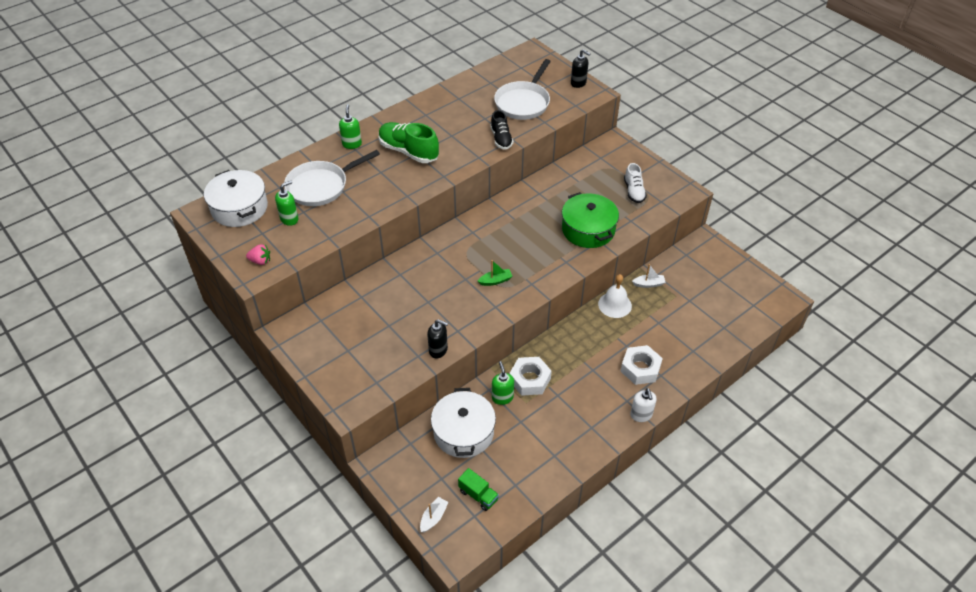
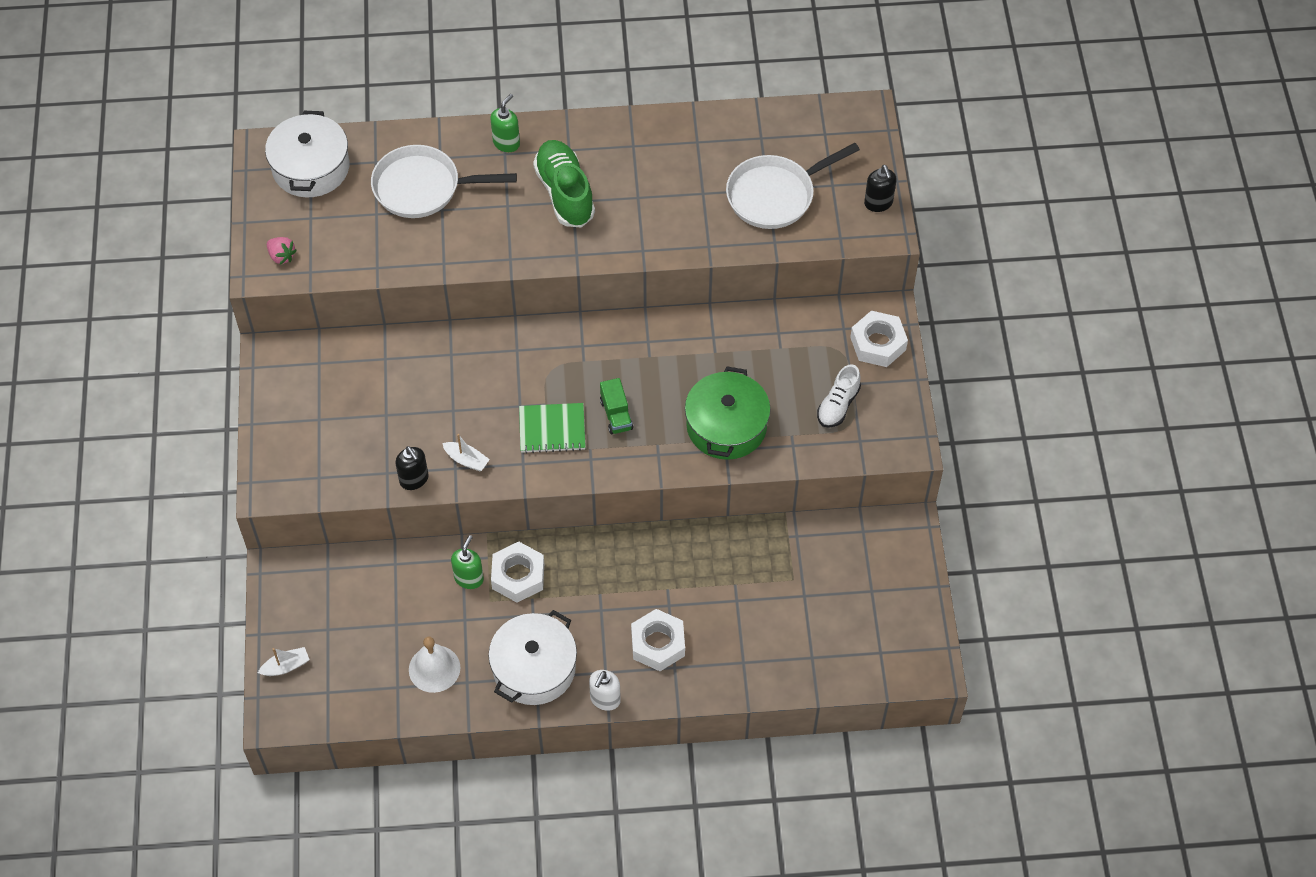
camera: 35 degrees right, 10 degrees up
green soap dispenser [275,181,299,226] -> none
white pot [431,388,496,458] -> white pot moved to [488,610,577,705]
green truck [458,468,499,511] -> green truck moved to [600,378,633,434]
green boat [478,260,512,286] -> green notebook [519,403,586,454]
black shoe [490,110,513,150] -> none
white bell [598,274,632,318] -> white bell moved to [409,637,461,693]
white boat [632,264,666,288] -> white boat moved to [442,434,490,471]
none -> white nut [850,311,908,367]

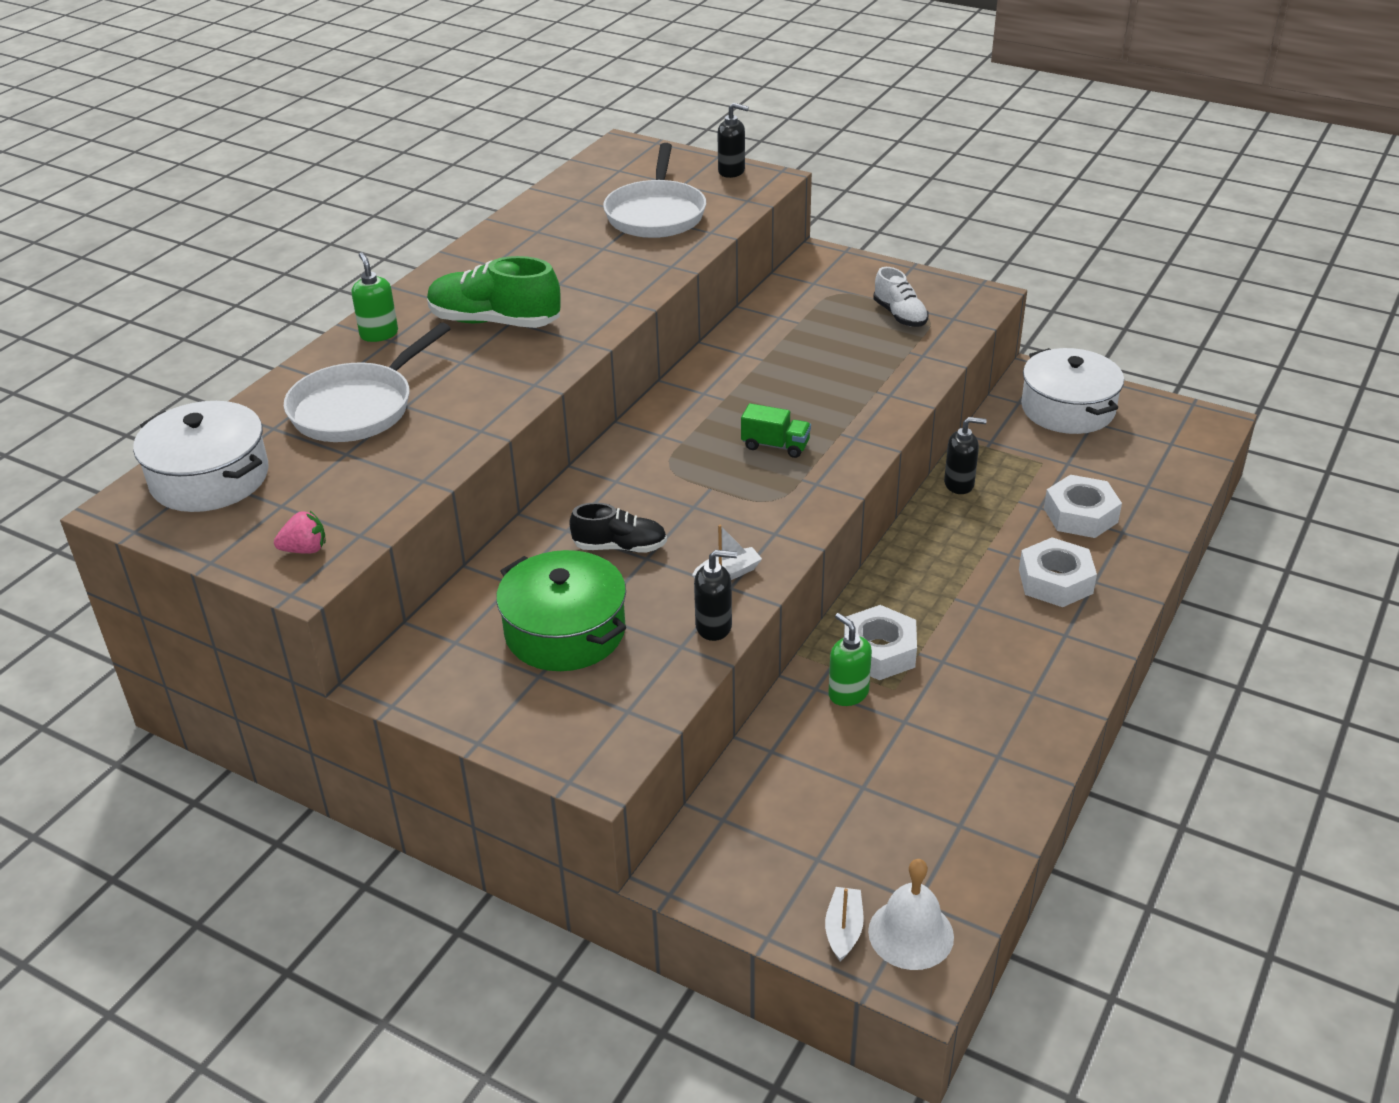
camera: 55 degrees left, 20 degrees down
white bell [409,637,461,693] -> white bell moved to [868,859,954,970]
white pot [488,610,577,705] -> white pot moved to [1021,348,1124,434]
green notebook [519,403,586,454] -> none
white soap dispenser [589,670,621,711] -> none
green pot [685,366,771,460] -> green pot moved to [496,550,626,671]
white nut [850,311,908,367] -> white nut moved to [1044,475,1122,538]
none -> black shoe [569,502,667,553]
none -> black soap dispenser [944,417,987,494]

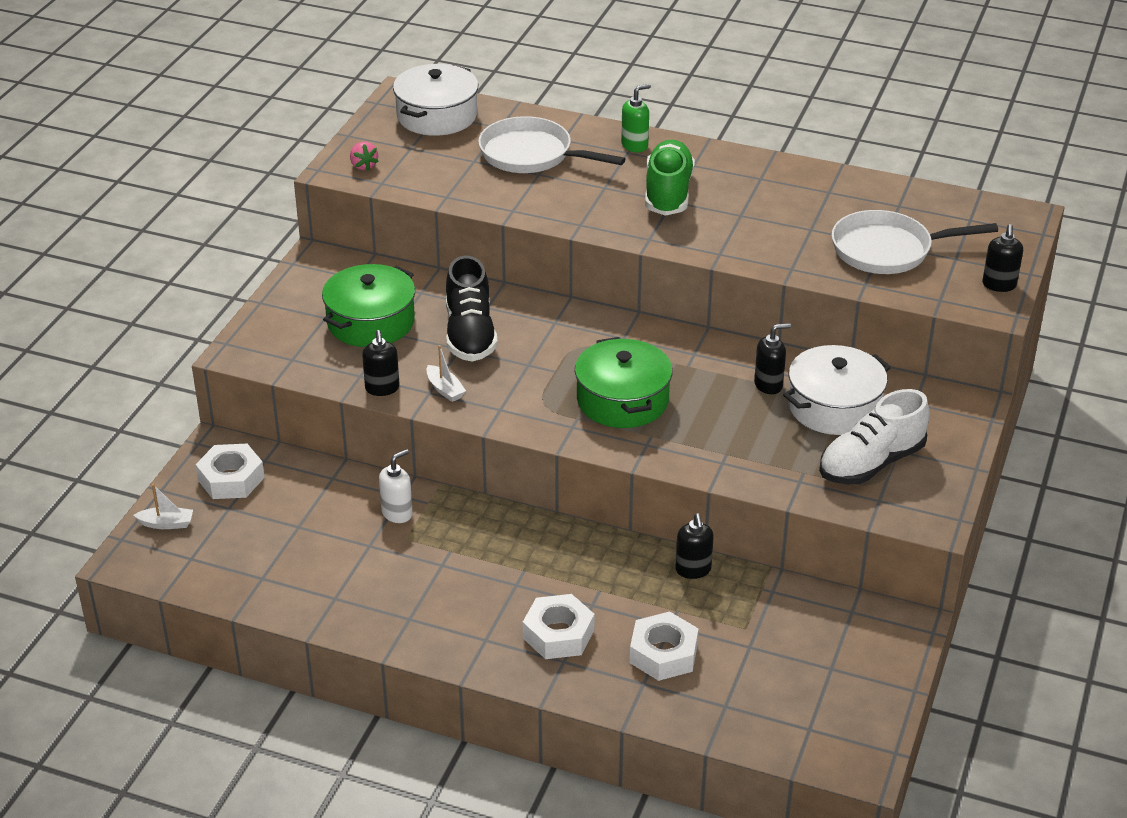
camera: 80 degrees right, 0 degrees up
black shoe [569,502,667,553] -> black shoe [446,256,498,362], size x1.62
green truck [741,403,811,458] -> green pot [575,337,673,428]
green soap dispenser [829,613,872,706] -> white soap dispenser [379,449,413,523]
white nut [844,605,917,680] -> white nut moved to [195,444,265,499]
white bell [868,859,954,970] -> none
white shoe [873,267,928,327] -> white shoe [819,389,930,485], size x1.62
white pot [1021,348,1124,434] -> white pot moved to [783,345,891,435]
none -> black soap dispenser [754,323,791,394]

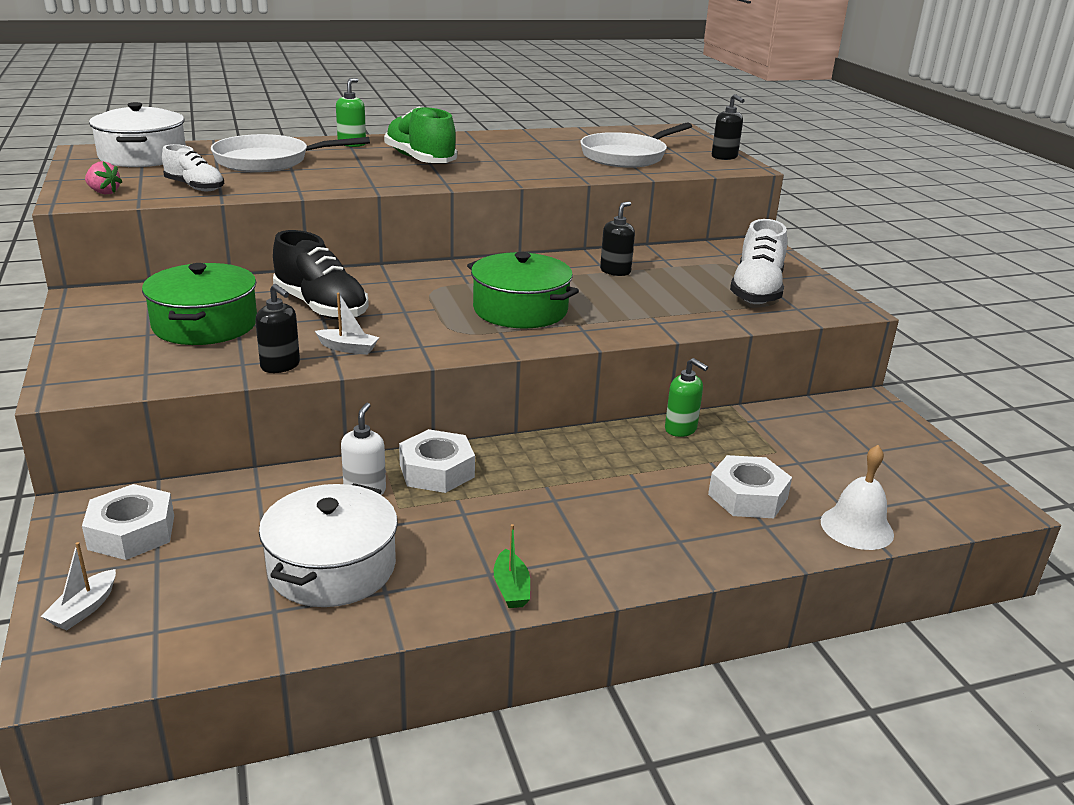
camera: 40 degrees left, 10 degrees down
white boat [133,484,193,529] -> white boat turned 150 degrees clockwise [41,542,116,630]
white nut [523,594,595,659] -> white nut moved to [399,429,475,493]
black soap dispenser [675,513,714,579] -> green soap dispenser [665,358,708,437]
white pot [783,345,891,435] -> white pot moved to [259,483,398,607]
none -> white shoe [162,144,224,191]
none -> green boat [494,524,530,608]
none -> white bell [821,445,894,550]

